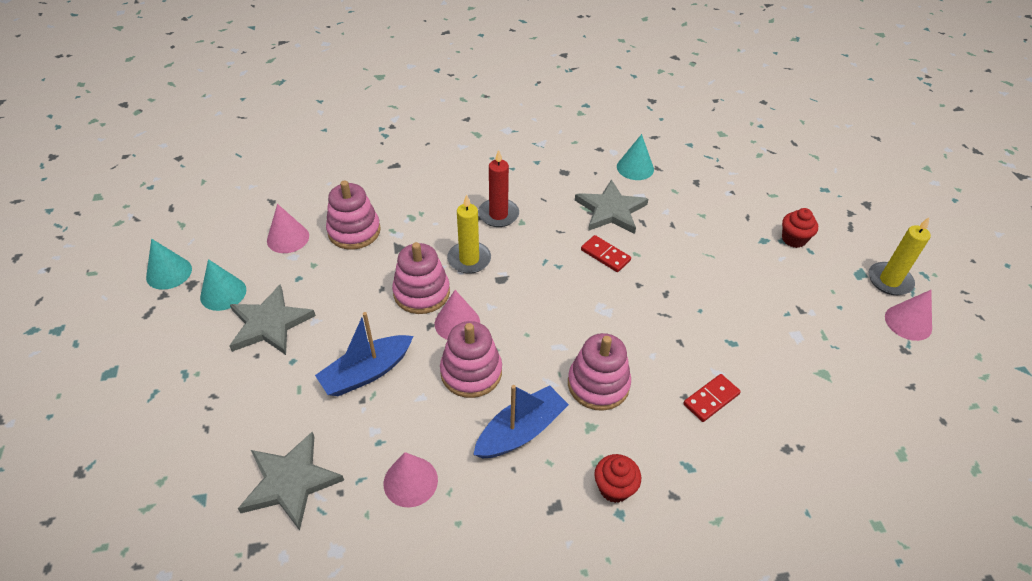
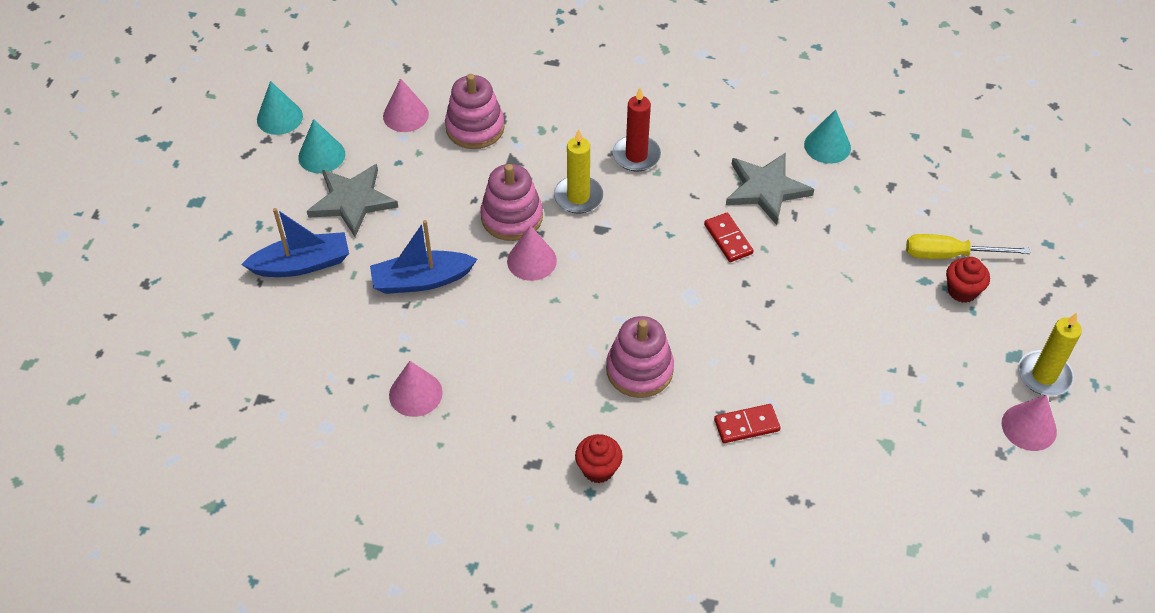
camera: 25 degrees right, 5 degrees up
grey star [238,432,344,531] -> none
pink stacking toy [440,321,502,398] -> none
blue boat [473,385,569,458] -> blue boat moved to [241,208,349,277]
none -> yellow screwdriver [906,234,1031,259]

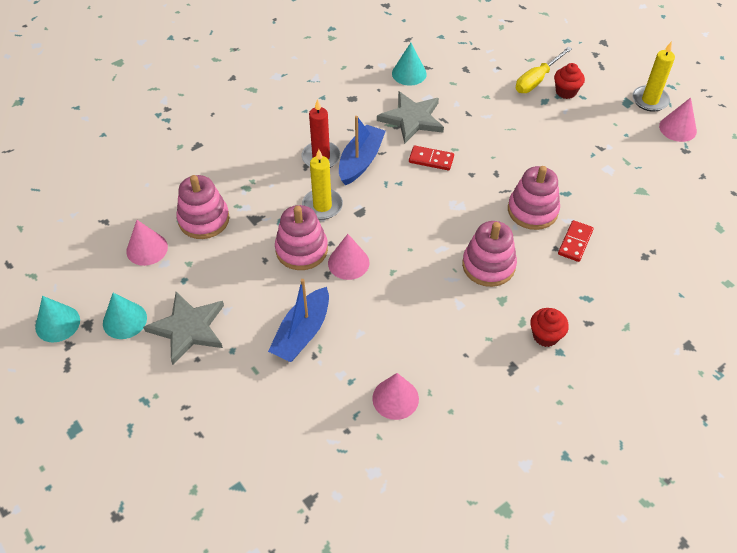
camera: 50 degrees left, 0 degrees up
blue boat [241,208,349,277] -> blue boat moved to [339,116,386,185]
none -> pink stacking toy [508,166,560,230]

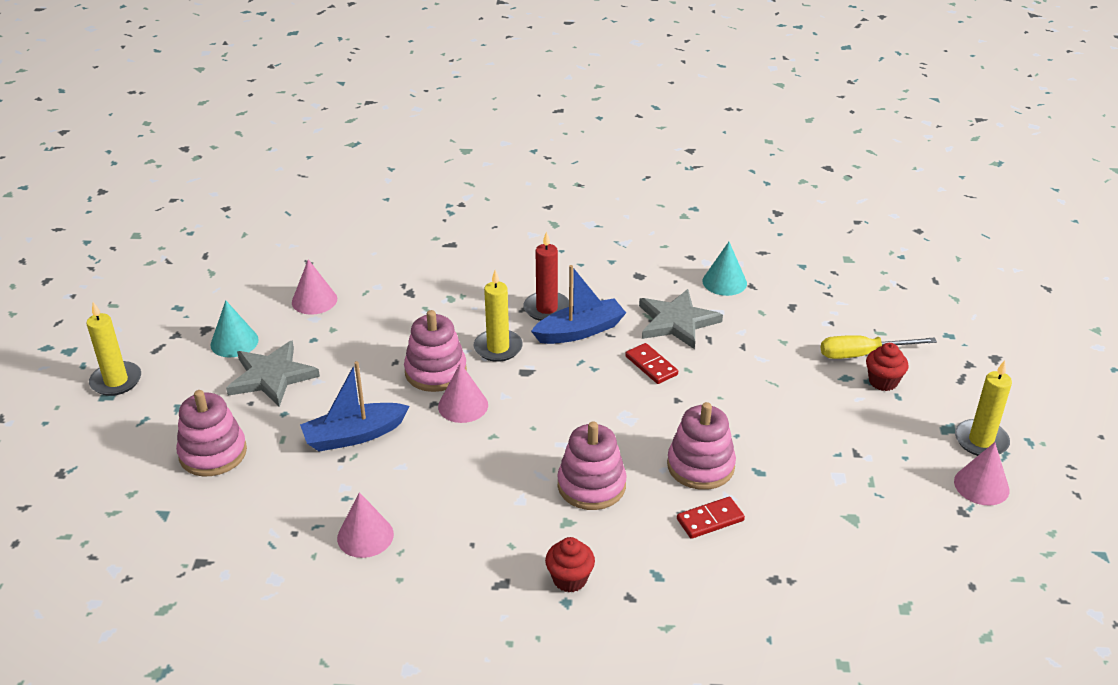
camera: 40 degrees right, 15 degrees down
turquoise cone [35,296,80,343] -> none
pink stacking toy [176,175,230,239] -> pink stacking toy moved to [176,390,247,476]
none -> yellow candle [86,302,141,396]

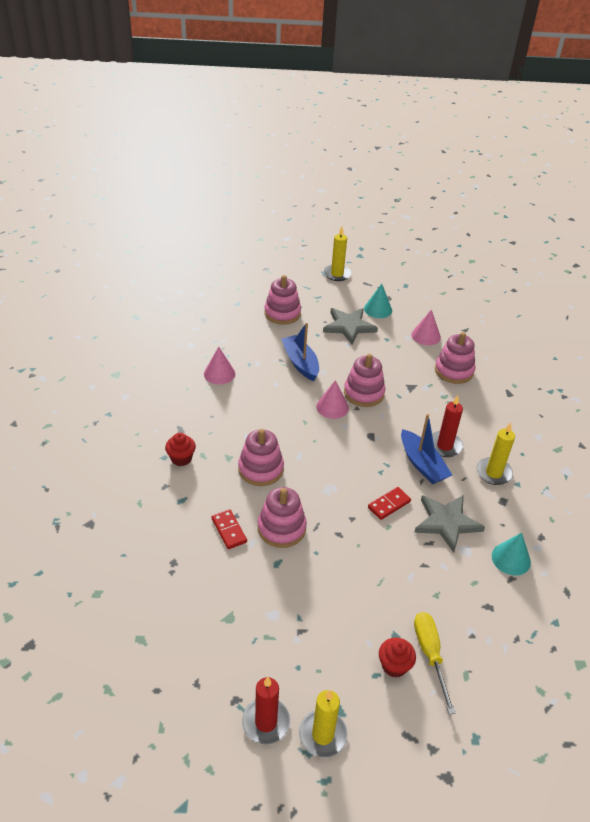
camera: 85 degrees right, 5 degrees up
yellow candle [474,270,523,362] -> yellow candle moved to [477,423,515,485]
pink cone [954,442,1010,505] -> red candle [242,677,290,744]
none -> pink stacking toy [435,332,476,384]

